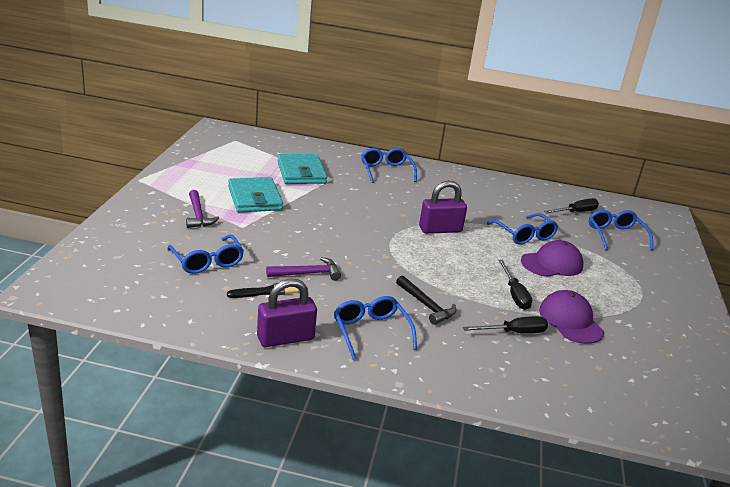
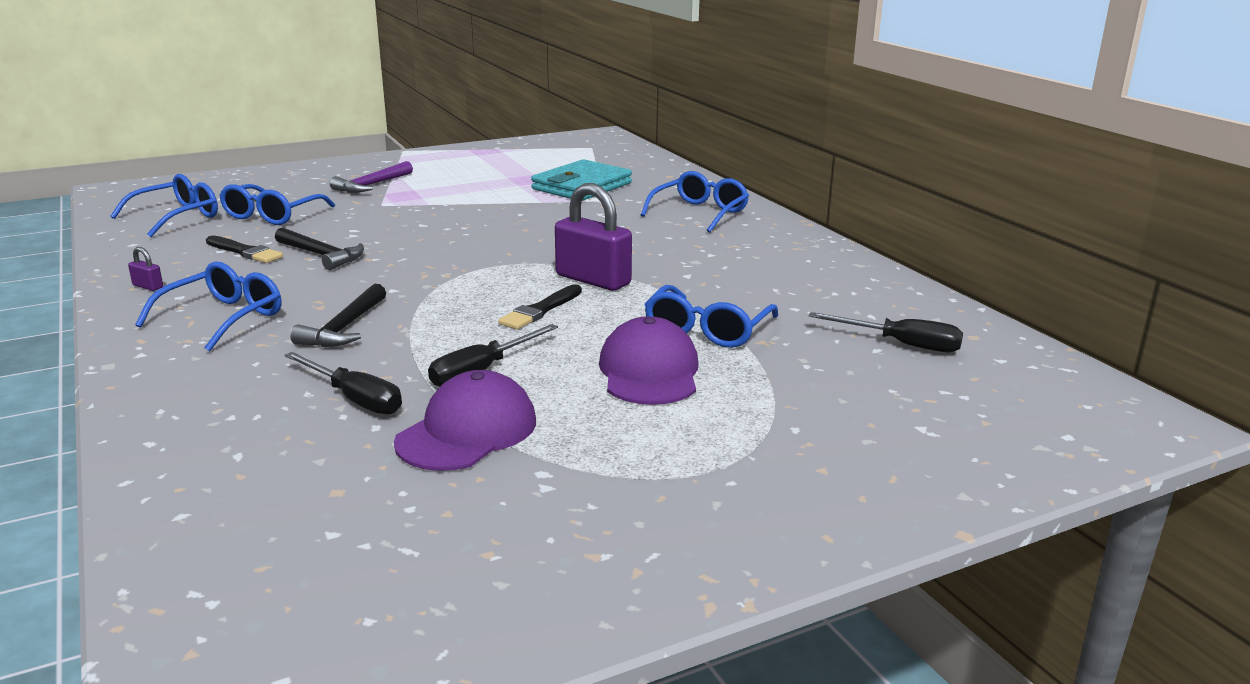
camera: 55 degrees right, 5 degrees down
turquoise wallet [228,177,283,212] -> none
purple padlock [257,278,317,347] -> purple padlock [128,247,163,291], size x0.41
purple hammer [266,257,341,281] -> black hammer [275,227,364,270]
purple cap [521,240,583,277] -> purple cap turned 120 degrees counterclockwise [599,316,698,405]
blue glasses [589,210,653,250] -> blue glasses moved to [110,174,218,237]
none -> black brush [498,284,582,329]

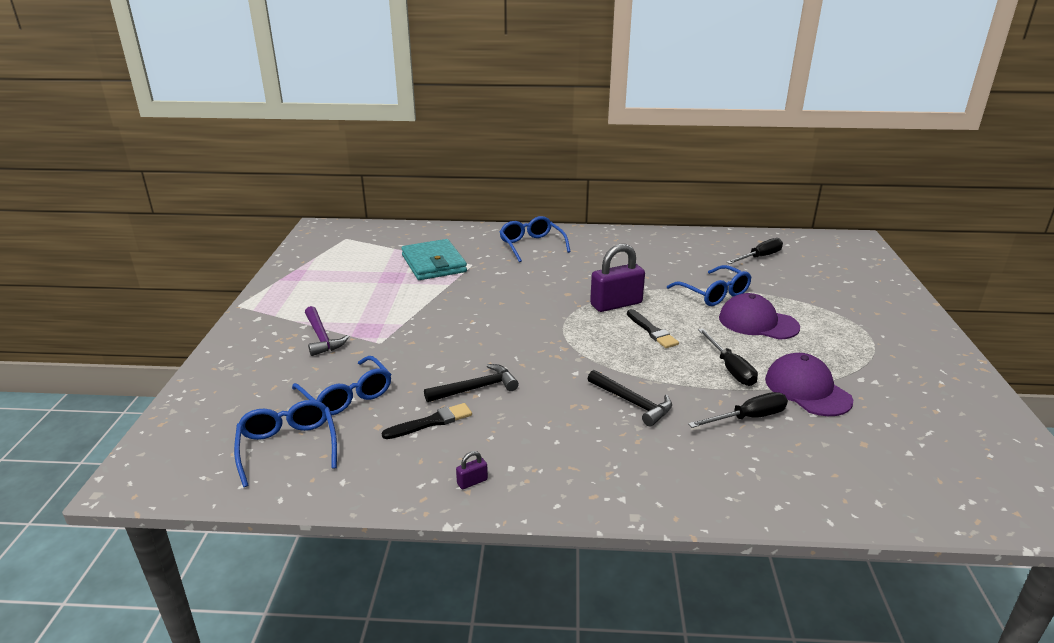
camera: 60 degrees left, 5 degrees up
blue glasses [135,262,281,351] -> none

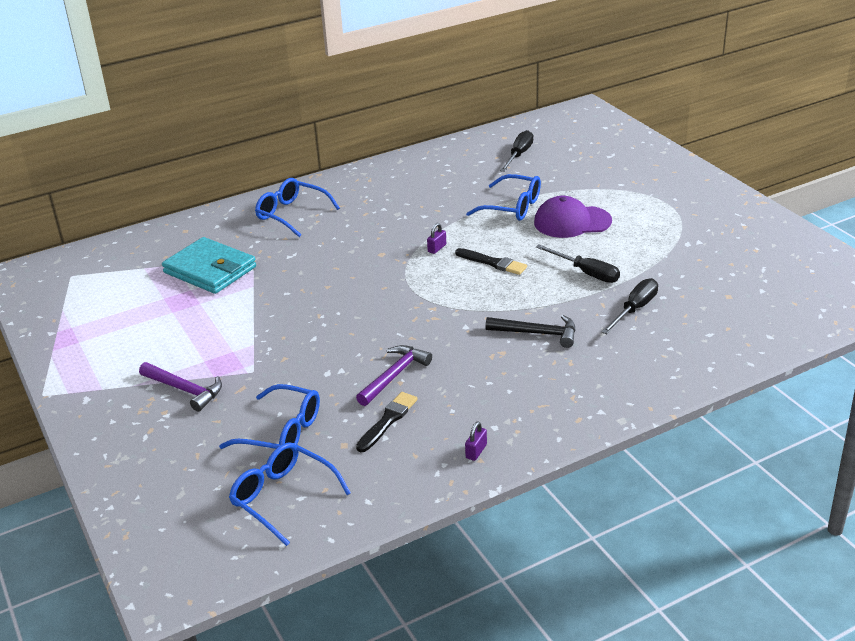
camera: 30 degrees left, 5 degrees up
black hammer [424,364,519,402] -> purple hammer [356,345,432,406]
purple padlock [590,244,645,312] -> purple padlock [427,223,446,254], size x0.41
purple cap [765,353,853,416] -> none

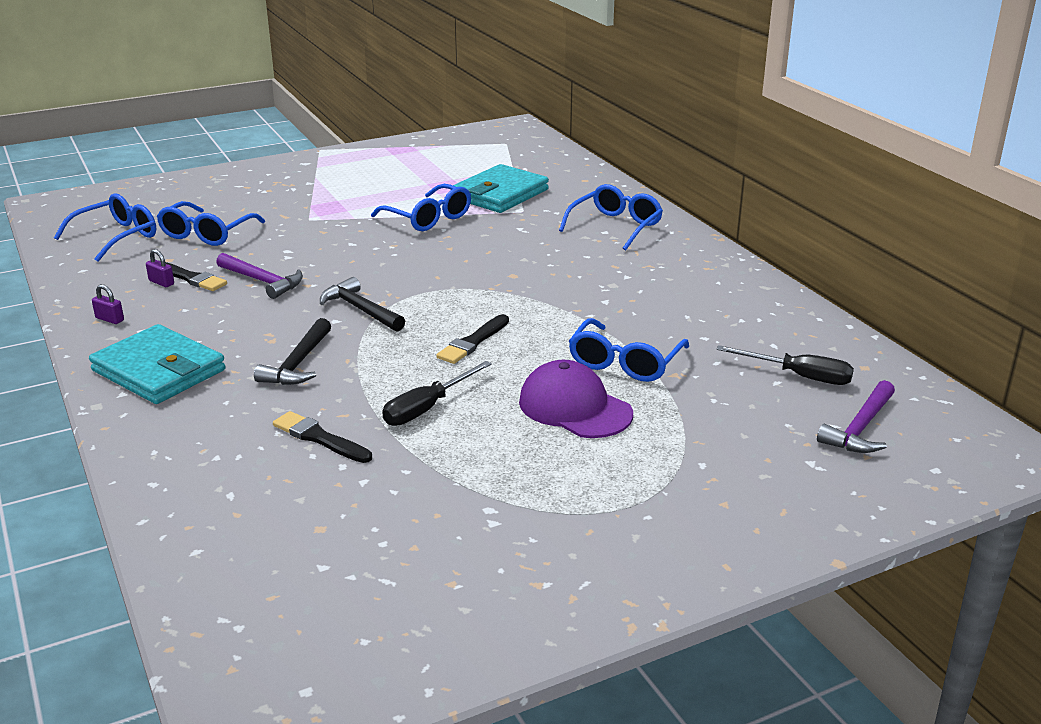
camera: 90 degrees right, 5 degrees down
purple hammer [139,362,222,412] -> purple hammer moved to [817,380,895,453]
purple padlock [427,223,446,254] -> purple padlock moved to [146,249,174,287]
purple cap [534,196,612,238] -> purple cap turned 45 degrees counterclockwise [519,360,633,438]
black screwdriver [601,278,658,334] -> black brush [273,411,372,463]
none -> turquoise wallet [89,324,226,404]
none -> black hammer [320,277,405,332]
none -> blue glasses [371,184,471,231]

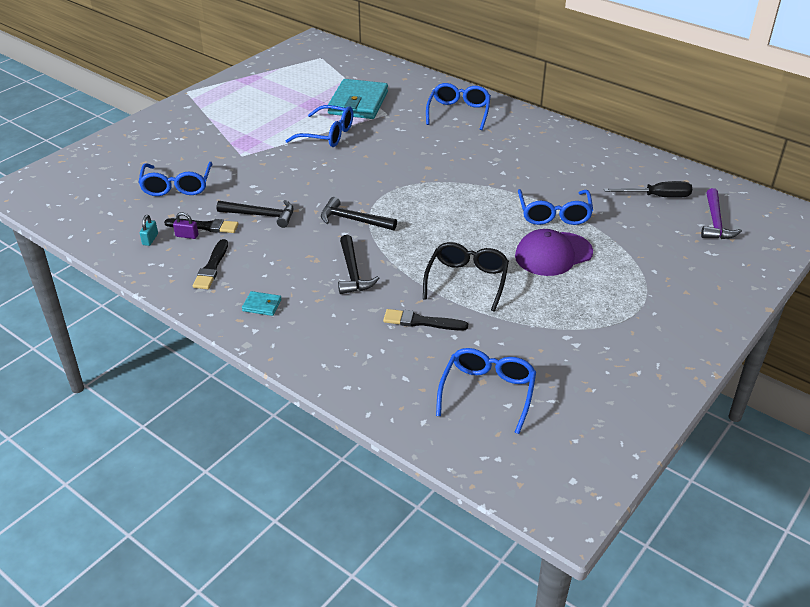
camera: 25 degrees left, 10 degrees up
blue glasses [54,193,156,262] -> blue glasses moved to [436,348,536,434]
turquoise wallet [89,324,226,404] -> turquoise wallet [242,291,282,316], size x0.41
purple padlock [92,284,124,324] -> none
purple hammer [216,253,303,299] -> black hammer [217,200,294,228]
black screwdriver [382,361,492,426] -> black glasses [423,242,509,311]
black brush [436,314,509,364] -> black brush moved to [193,239,228,289]
purple cap [519,360,633,438] -> purple cap turned 45 degrees counterclockwise [515,229,593,276]
none -> turquoise padlock [140,215,158,246]

